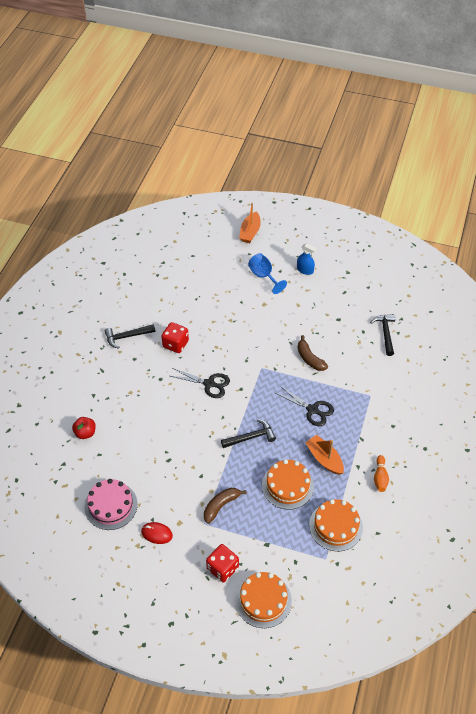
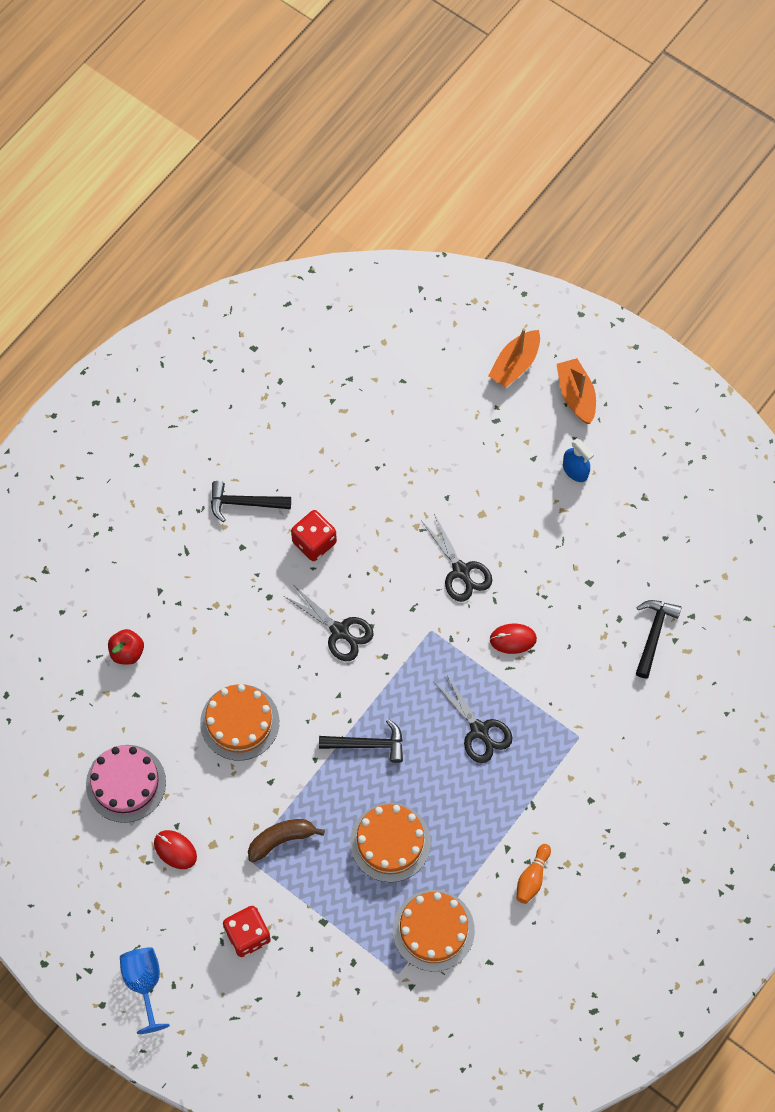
camera: 20 degrees right, 15 degrees up
orange cake [235,572,292,628] -> orange cake moved to [200,684,279,761]
blue goblet [248,253,287,294] -> blue goblet moved to [120,947,170,1034]
brown banana [298,335,328,371] -> red mouse [489,624,537,654]
orange boat [305,435,344,475] -> orange boat moved to [557,358,596,424]
none -> black scissors [422,514,492,602]

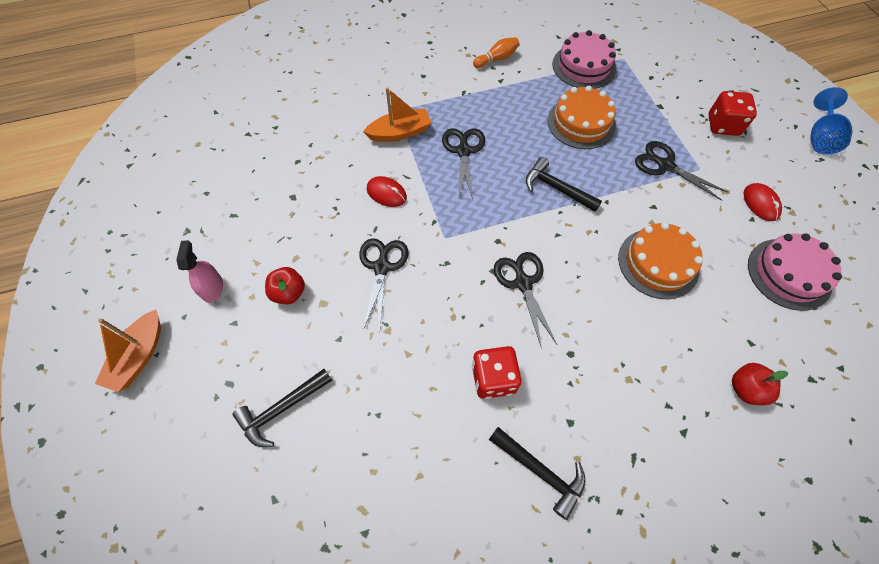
camera: 145 degrees left, 5 degrees down
brown banana [248,819,325,863] -> black scissors [635,141,728,201]
orange cake [393,890,475,971] -> pink cake [552,30,616,89]
orange boat [488,328,540,387] -> orange boat moved to [363,87,432,142]
blue spray bottle [563,438,594,482] -> pink spray bottle [176,240,223,303]
black hammer [636,600,682,678] -> black hammer moved to [232,369,332,447]
none -> red apple [265,267,305,304]

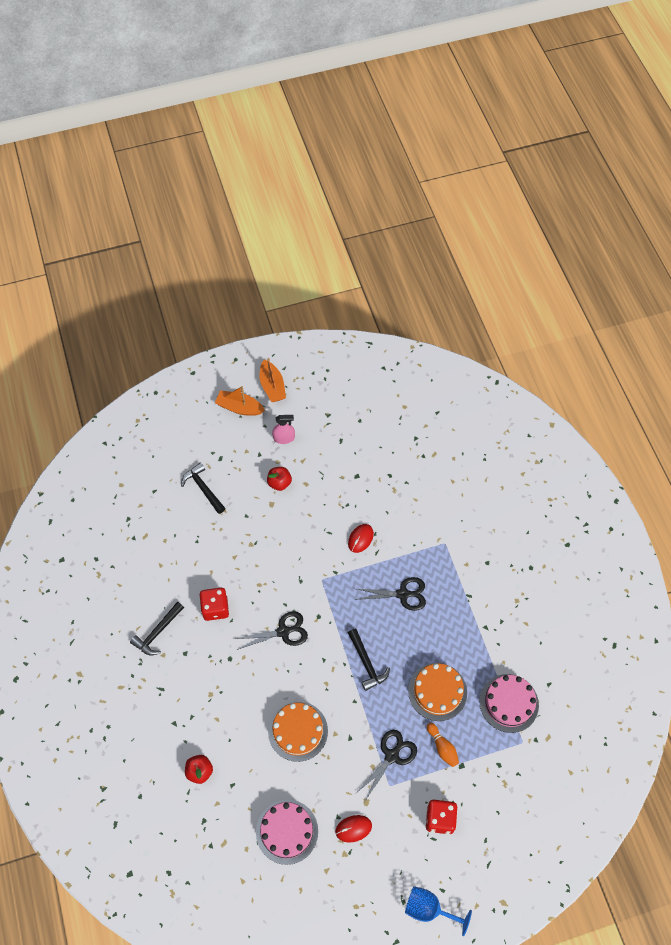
camera: 90 degrees right, 0 degrees up
black scissors [359,238,408,330] -> none
orange boat [363,87,432,142] -> orange boat moved to [260,358,286,402]
orange bowling pin [473,37,519,68] -> orange bowling pin moved to [427,723,459,767]
black hammer [526,157,602,212] -> black hammer turned 120 degrees clockwise [348,628,390,691]

